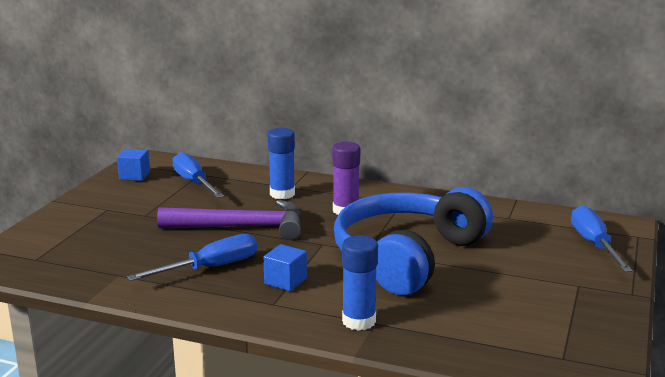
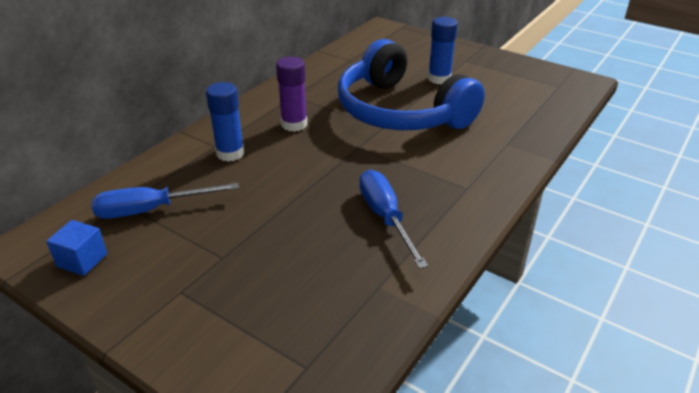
camera: 75 degrees left, 15 degrees up
purple hammer [157,200,301,240] -> none
blue cube [263,244,307,291] -> none
blue glue stick [342,235,378,331] -> blue glue stick moved to [428,17,458,85]
blue screwdriver [571,205,633,272] -> none

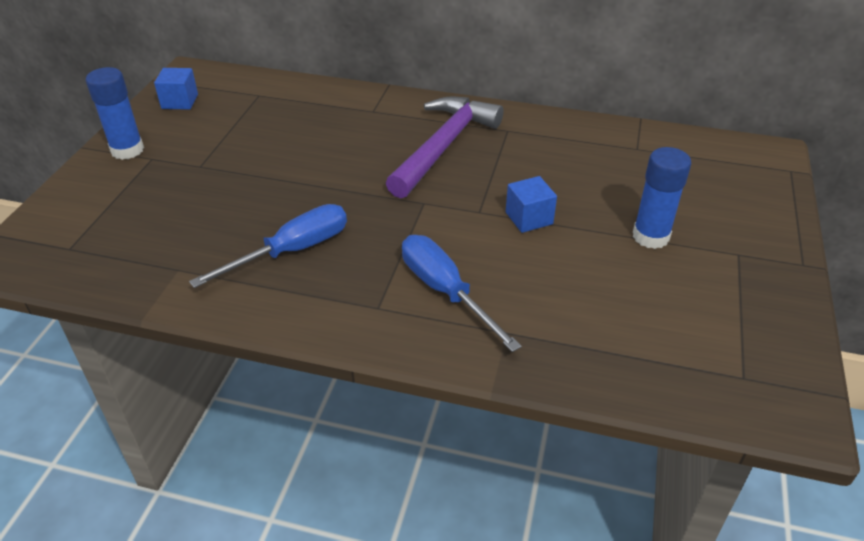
camera: 70 degrees right, 5 degrees up
blue screwdriver [91,183,239,219] -> blue screwdriver moved to [402,235,522,352]
blue glue stick [206,82,244,162] -> blue glue stick moved to [86,67,144,160]
purple glue stick [276,57,307,132] -> purple hammer [386,96,503,198]
blue headphones [338,39,485,130] -> blue cube [506,176,557,233]

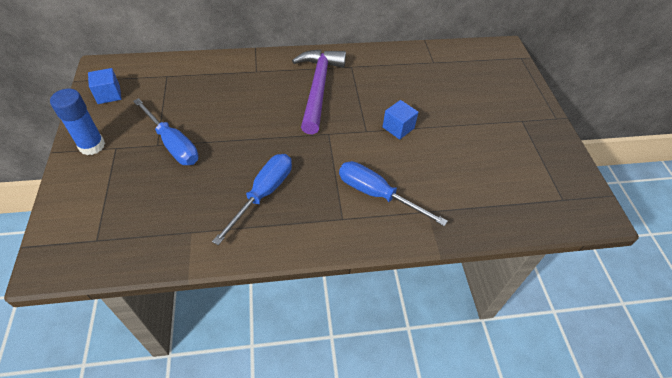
camera: 25 degrees left, 10 degrees up
blue glue stick [633,147,692,249] -> none
none -> blue screwdriver [133,98,199,165]

